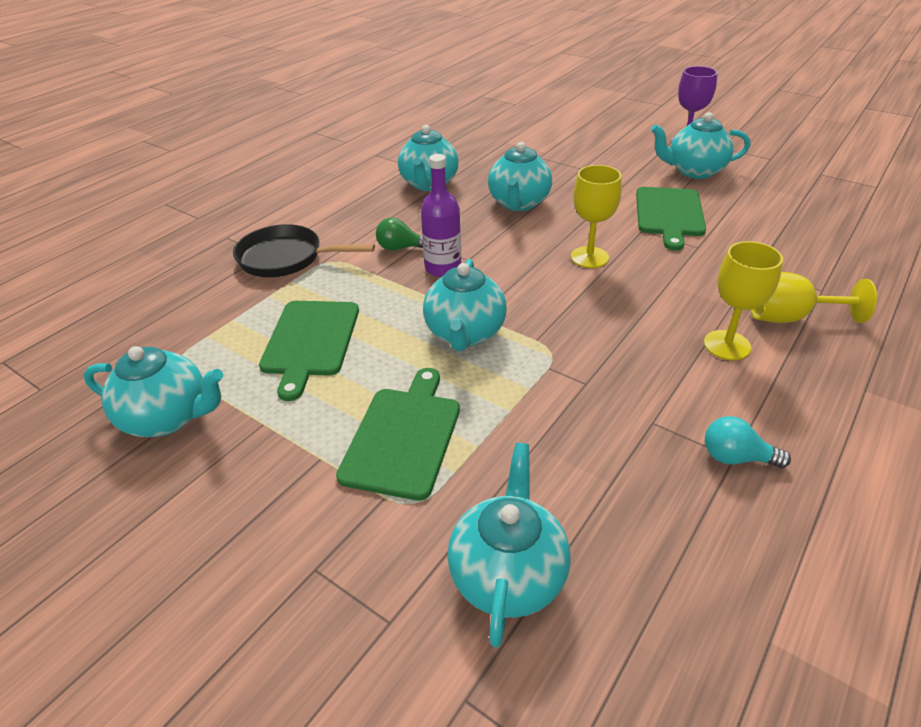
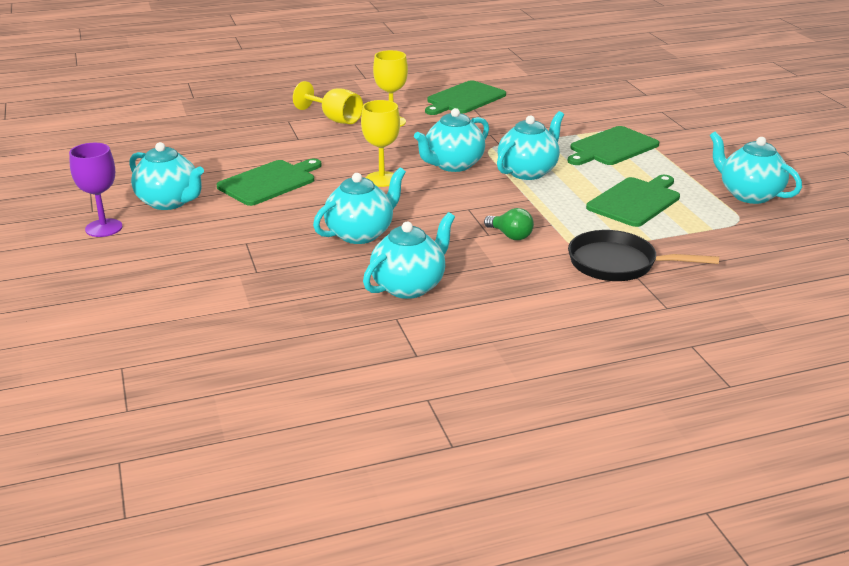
camera: 145 degrees left, 10 degrees down
black pan [233,224,375,277] -> black pan turned 150 degrees clockwise [568,230,719,281]
purple bottle [421,154,461,277] -> none
turquoise teapot [447,443,571,648] -> turquoise teapot moved to [414,108,489,172]
turquoise light bulb [705,416,791,468] -> green cutting board [425,80,506,115]

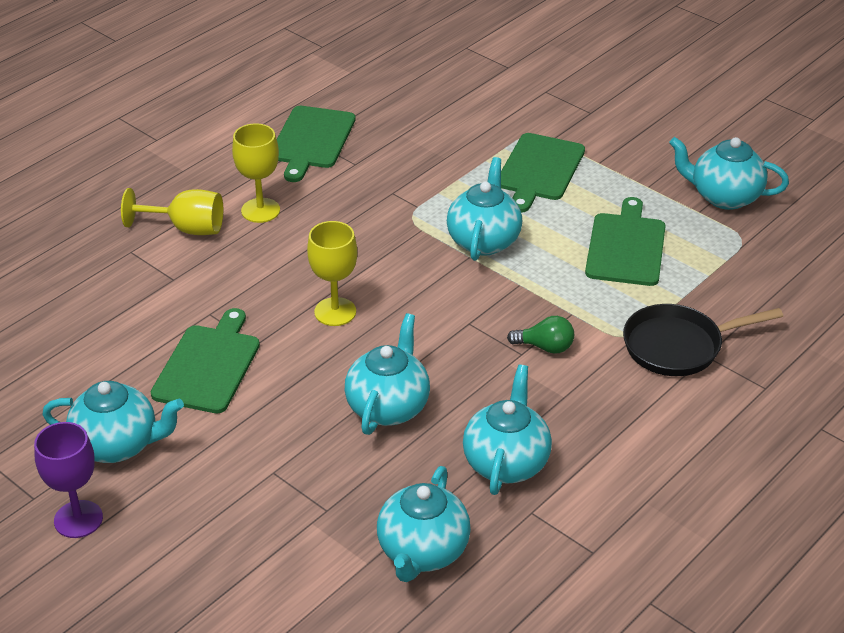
camera: 30 degrees left, 10 degrees up
turquoise teapot [414,108,489,172] -> turquoise teapot moved to [377,466,471,582]

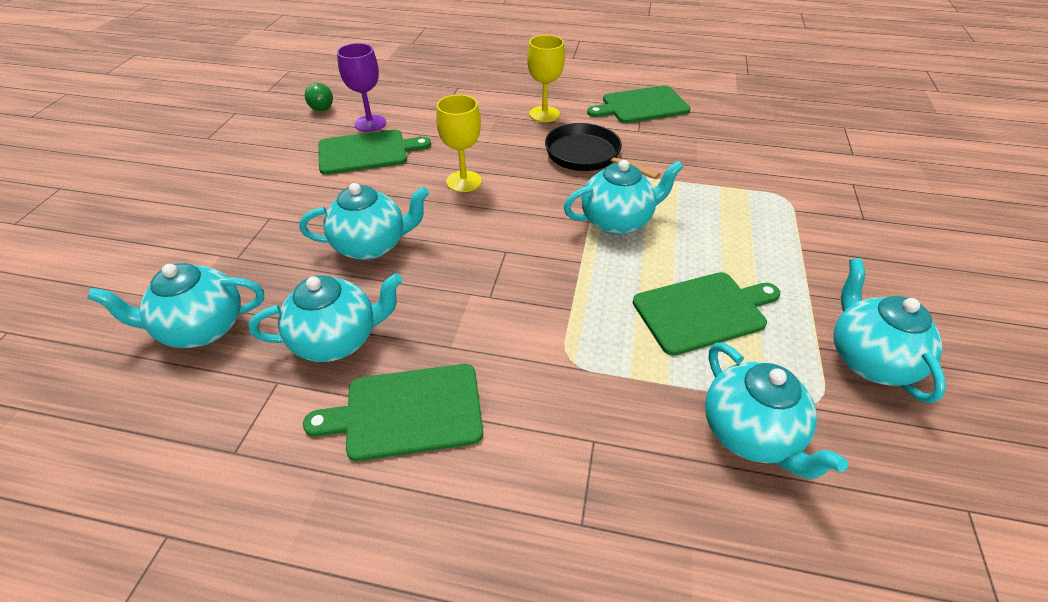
camera: 60 degrees right, 5 degrees up
purple goblet [34,422,103,538] -> purple goblet moved to [337,43,386,132]
turquoise teapot [42,381,184,463] -> turquoise teapot moved to [705,343,848,479]
yellow goblet [121,188,223,235] -> none
green cutting board [501,133,585,213] -> green cutting board moved to [303,364,483,461]
green light bulb [507,316,574,354] -> green light bulb moved to [305,83,333,111]
black pan [623,304,783,376] -> black pan moved to [545,123,661,179]

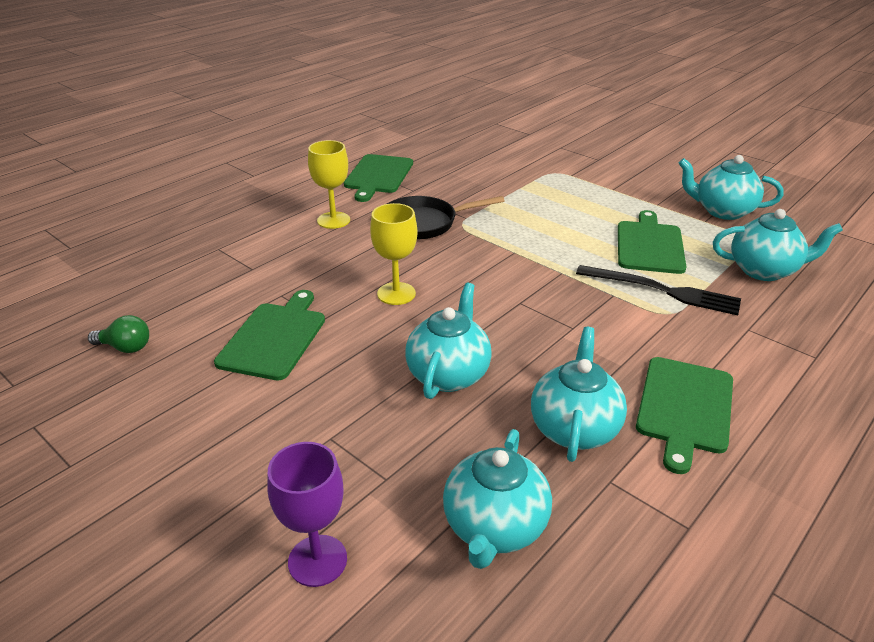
camera: 60 degrees left, 10 degrees down
purple goblet [337,43,386,132] -> purple goblet moved to [267,442,347,587]
turquoise teapot [564,160,684,235] -> none
none -> black fork [576,265,741,315]

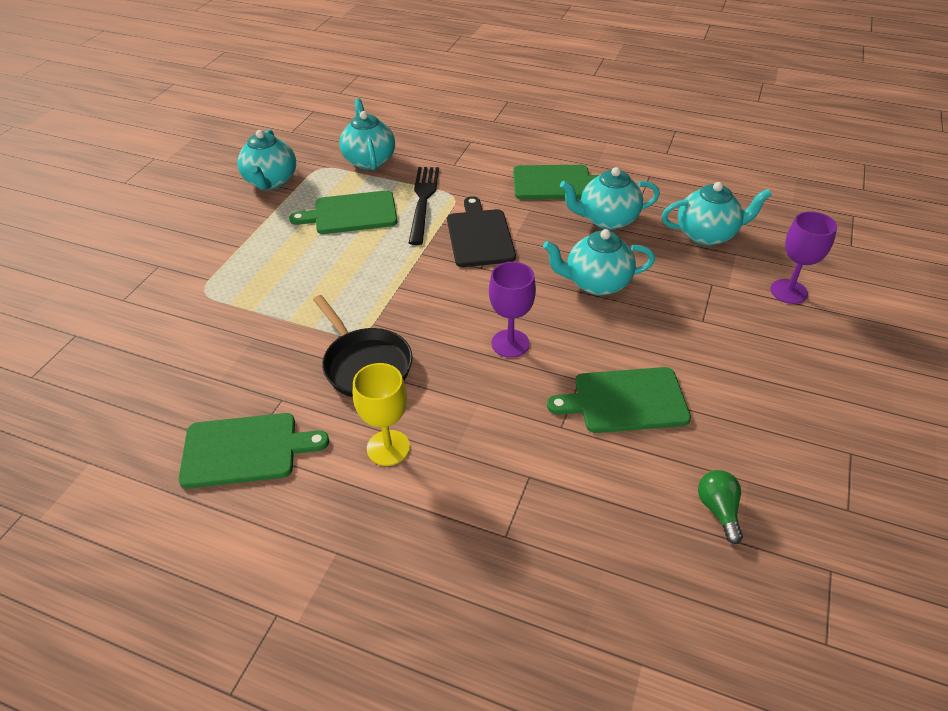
camera: 110 degrees left, 10 degrees up
yellow goblet [370,203,418,305] -> purple goblet [489,262,536,358]
none -> black cutting board [447,196,516,267]

